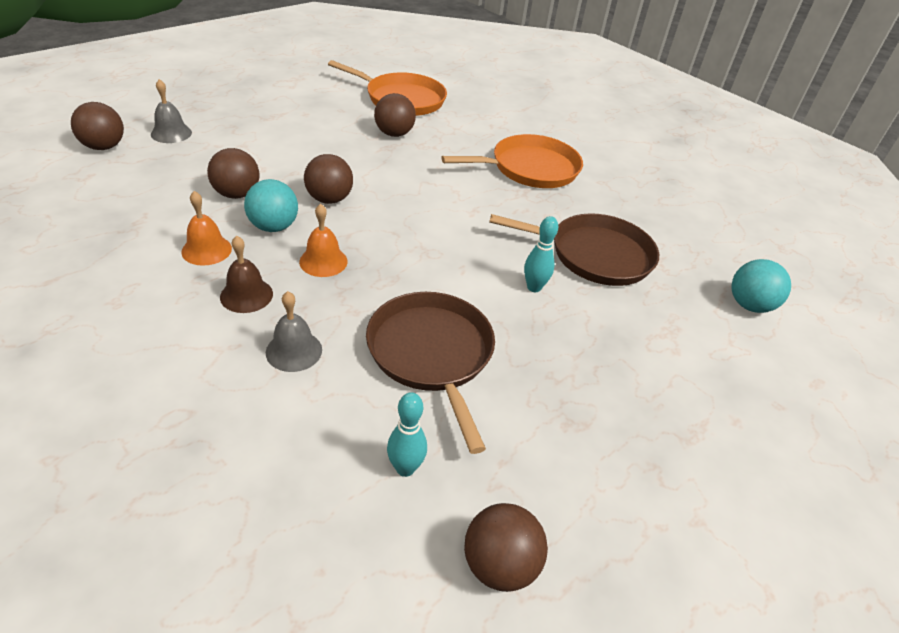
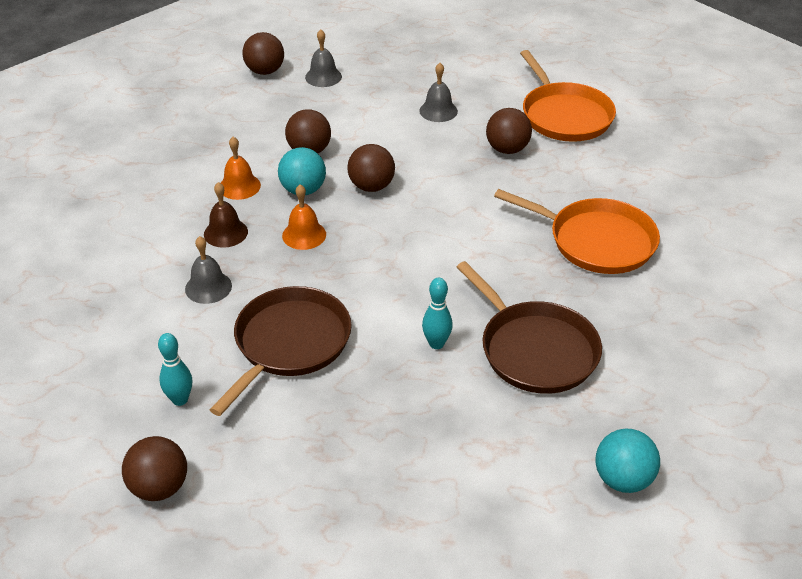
camera: 50 degrees right, 0 degrees up
none -> grey bell [419,63,458,122]

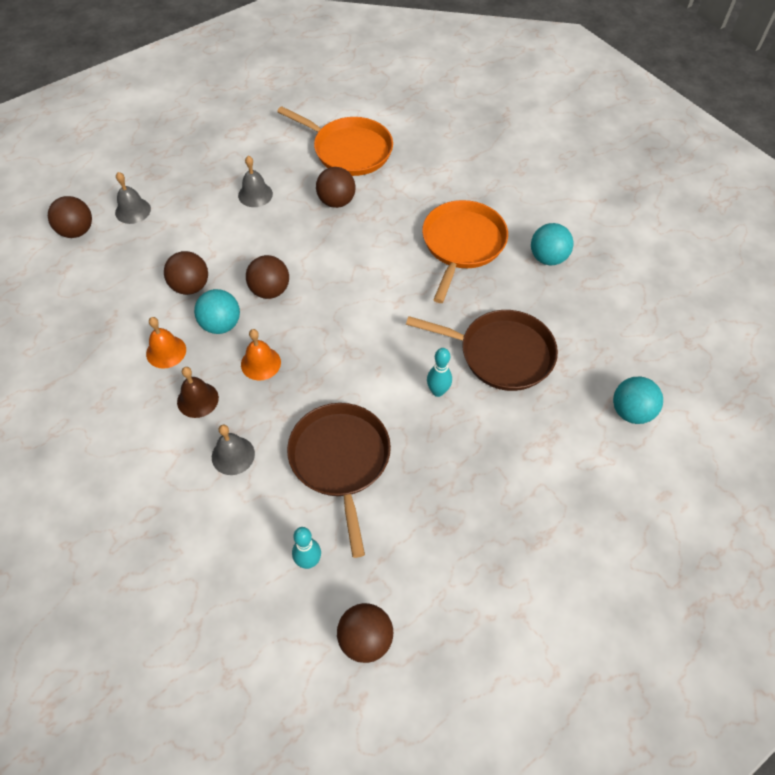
camera: 40 degrees left, 15 degrees up
orange pan [494,189,660,274] -> orange pan turned 60 degrees counterclockwise [422,200,508,303]
none -> turquoise ball [531,223,574,265]

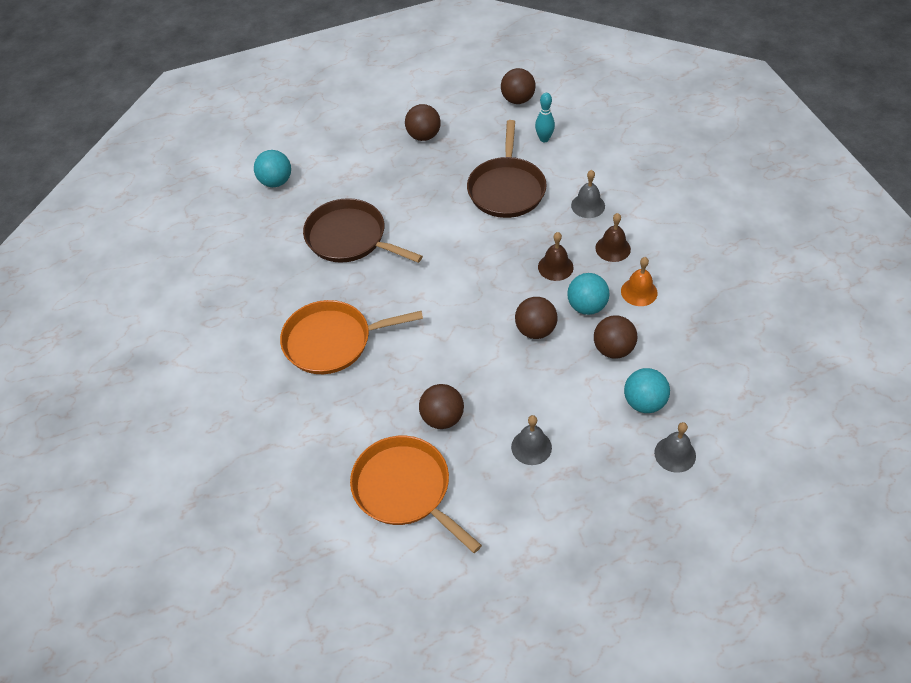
camera: 160 degrees left, 5 degrees down
brown ball [48,196,92,238] -> brown ball moved to [405,104,441,141]
orange bell [241,329,281,380] -> brown bell [538,232,574,281]
orange pan [422,200,508,303] -> orange pan turned 45 degrees clockwise [280,300,423,374]
turquoise bowling pin [427,348,452,397] -> none
turquoise ball [531,223,574,265] -> turquoise ball moved to [624,368,670,413]

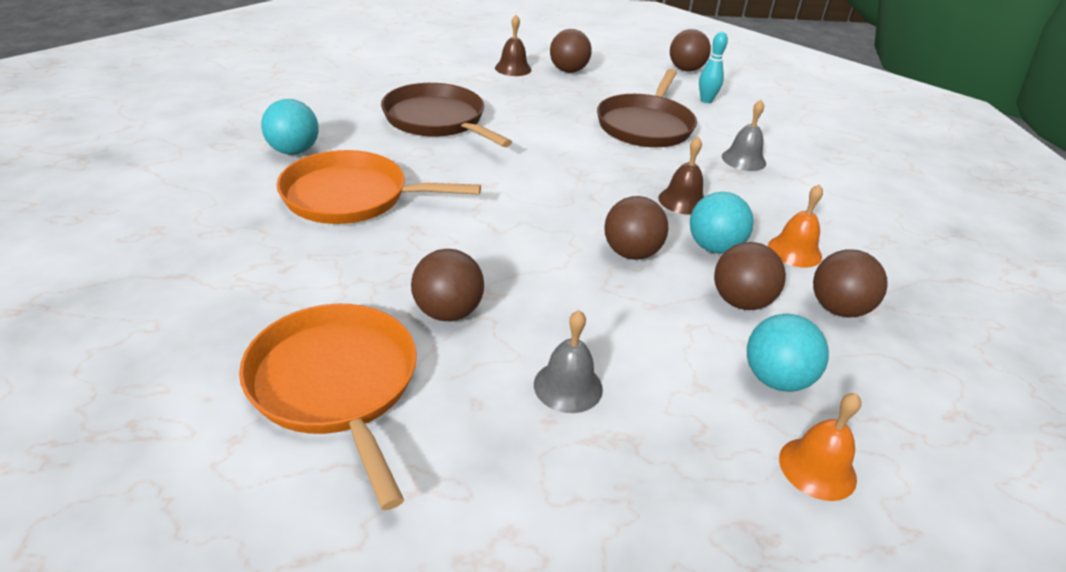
camera: 10 degrees right, 15 degrees down
turquoise ball [254,150,291,187] -> turquoise ball moved to [261,99,319,155]
brown bell [595,213,631,262] -> brown bell moved to [495,15,532,76]
grey bell [654,422,696,473] -> orange bell [779,393,861,501]
none -> brown ball [813,249,888,317]

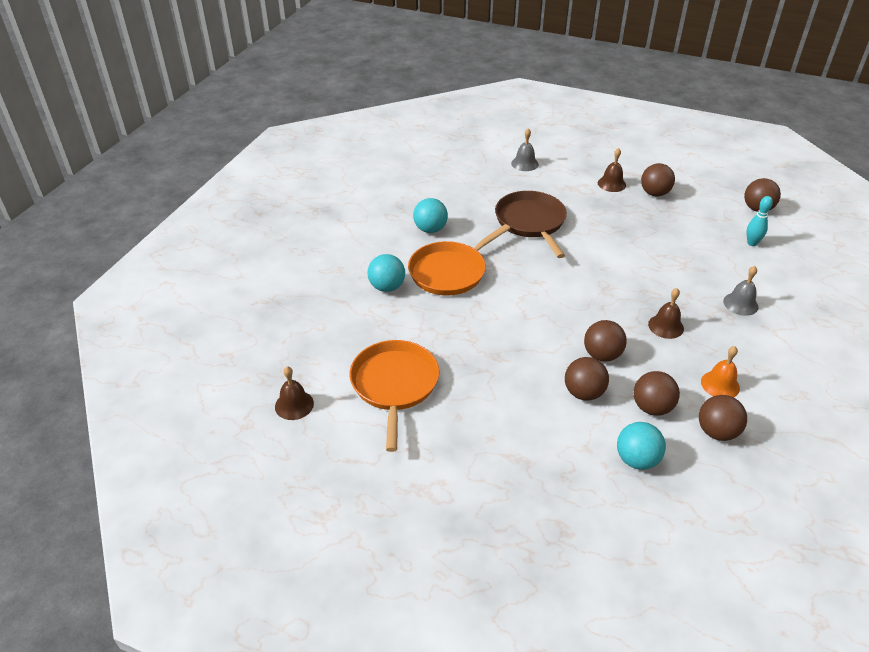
camera: 30 degrees right, 5 degrees up
orange pan [277,150,481,224] -> orange pan turned 75 degrees counterclockwise [408,224,510,296]
brown ball [411,249,484,321] -> brown ball moved to [565,357,609,401]
grey bell [534,310,603,413] -> grey bell moved to [511,128,539,171]
brown pan [597,69,697,148] -> none
turquoise ball [690,192,754,254] -> turquoise ball moved to [368,254,405,292]
orange bell [779,393,861,501] -> none
none -> brown bell [275,366,314,420]

